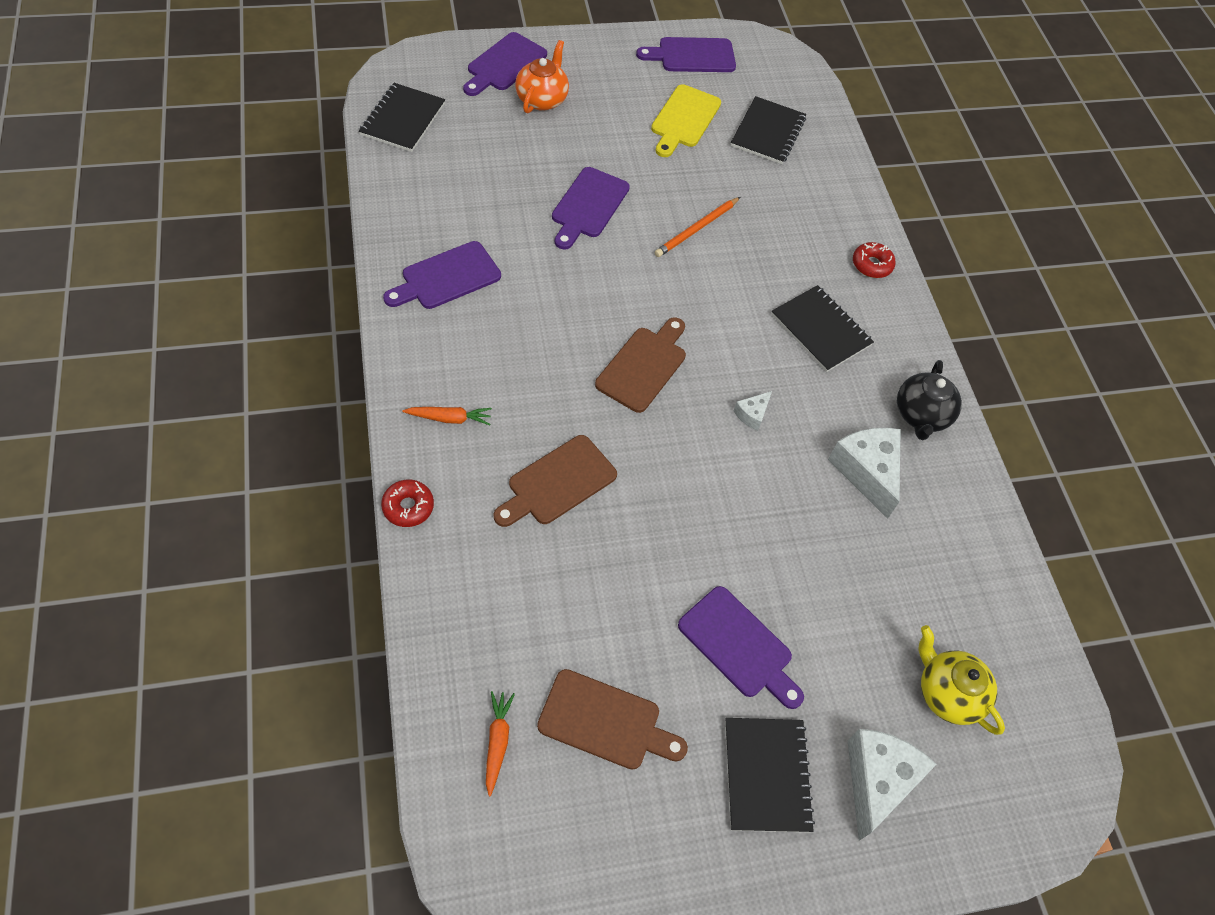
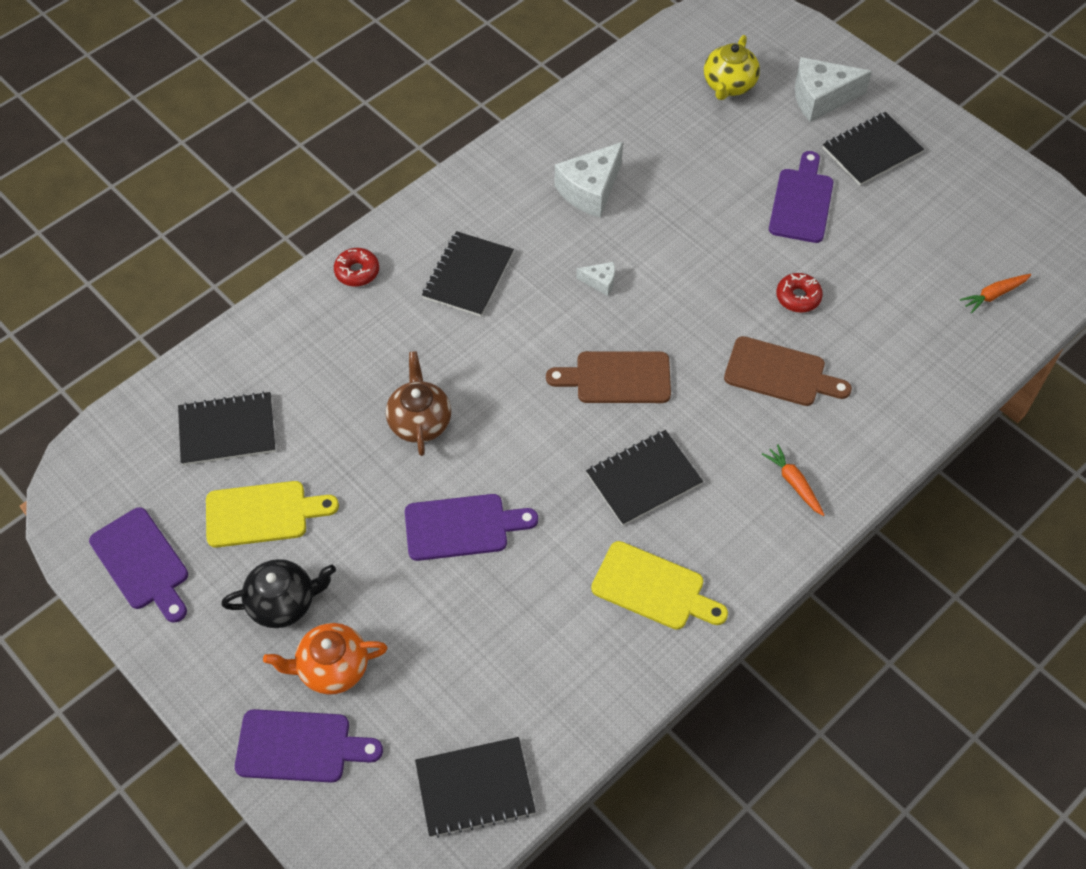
camera: 115 degrees left, 0 degrees up
red donut [381,479,434,527] -> red donut moved to [776,273,823,313]
purple cutting board [383,241,501,309] -> yellow cutting board [591,541,728,630]
brown cutting board [537,669,688,770] -> none
orange pencil [655,197,740,257] -> brown teapot [386,351,451,456]
black teapot [897,360,962,440] -> black teapot moved to [221,559,336,628]
none -> black notebook [586,430,703,526]

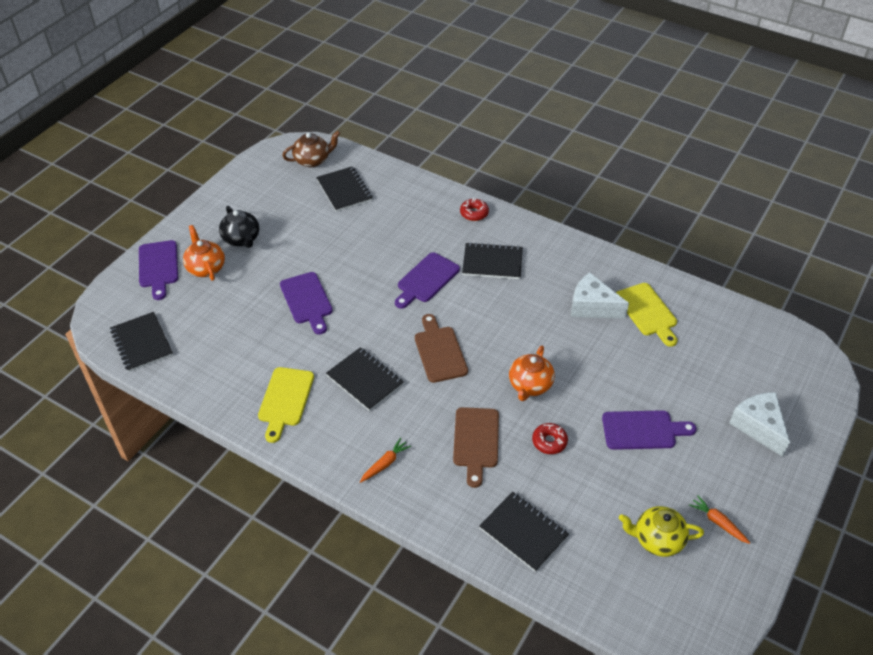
camera: 75 degrees right, 10 degrees down
purple cutting board [89,507,188,623] -> purple cutting board moved to [395,252,460,309]
yellow cutting board [206,481,339,548] -> yellow cutting board moved to [616,283,678,347]
brown teapot [386,351,451,456] -> brown teapot moved to [282,131,341,168]
white cheese [576,262,615,296] -> none
yellow teapot [704,35,760,100] -> yellow teapot moved to [619,506,704,557]
black notebook [823,112,924,186] -> black notebook moved to [479,492,569,572]
orange carrot [960,274,1031,313] -> orange carrot moved to [689,495,750,544]
none -> orange teapot [509,346,555,401]

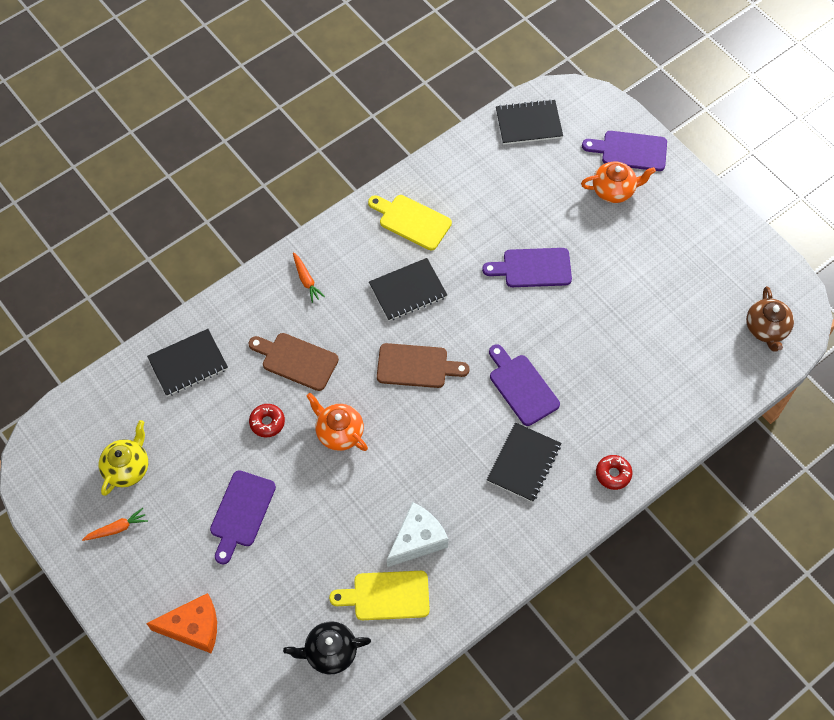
camera: 110 degrees right, 15 degrees up
black teapot [219,206,259,248] -> black teapot moved to [283,621,371,674]
black notebook [316,166,373,212] -> none
white cheese [729,392,790,457] -> orange cheese [146,593,217,653]

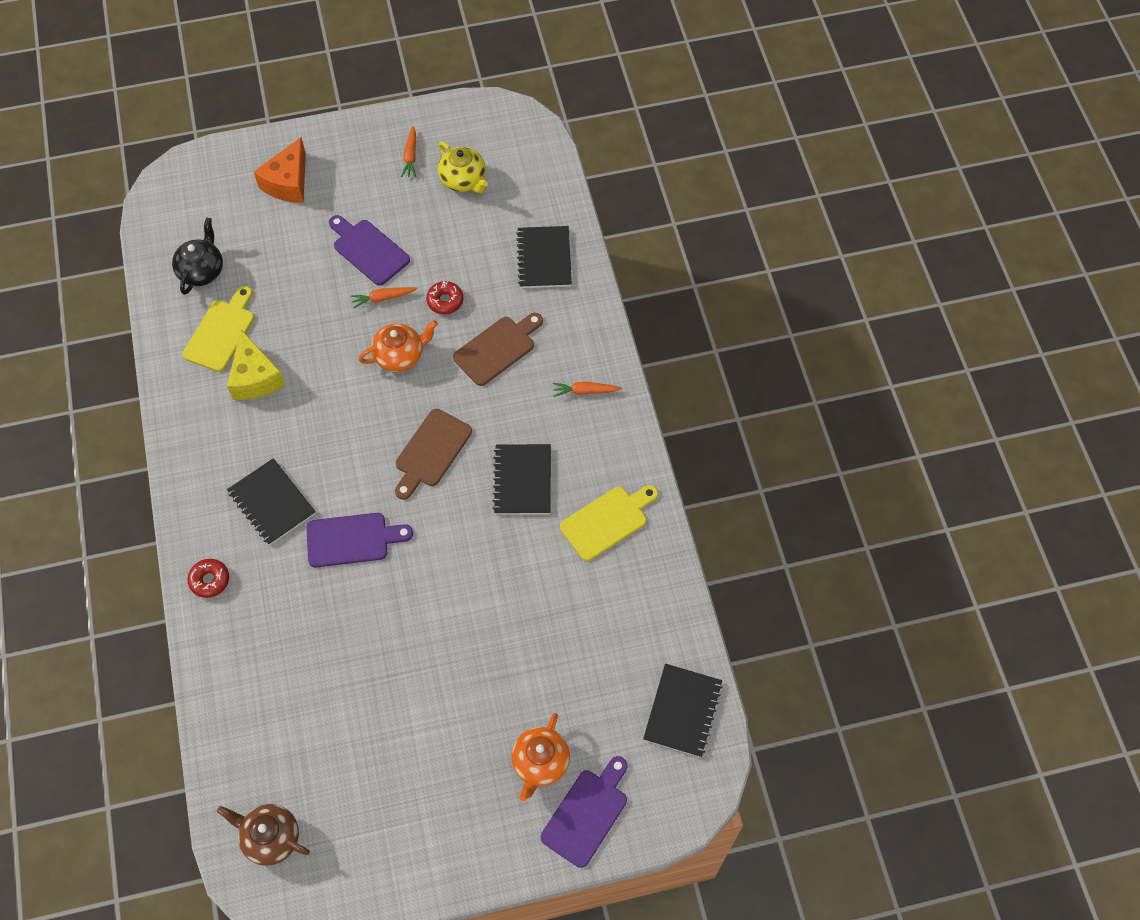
camera: 115 degrees right, 0 degrees up
white cheese [387,502,448,567] -> yellow cheese [227,330,285,400]
purple cutting board [482,248,572,287] -> none
none -> orange carrot [350,287,417,309]

